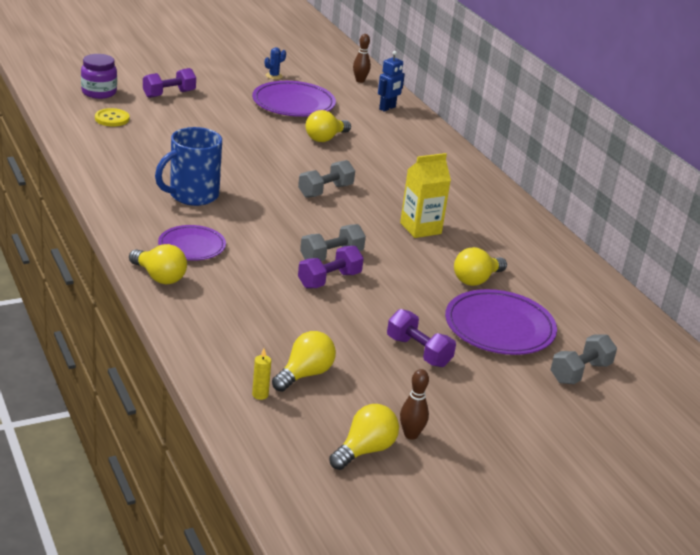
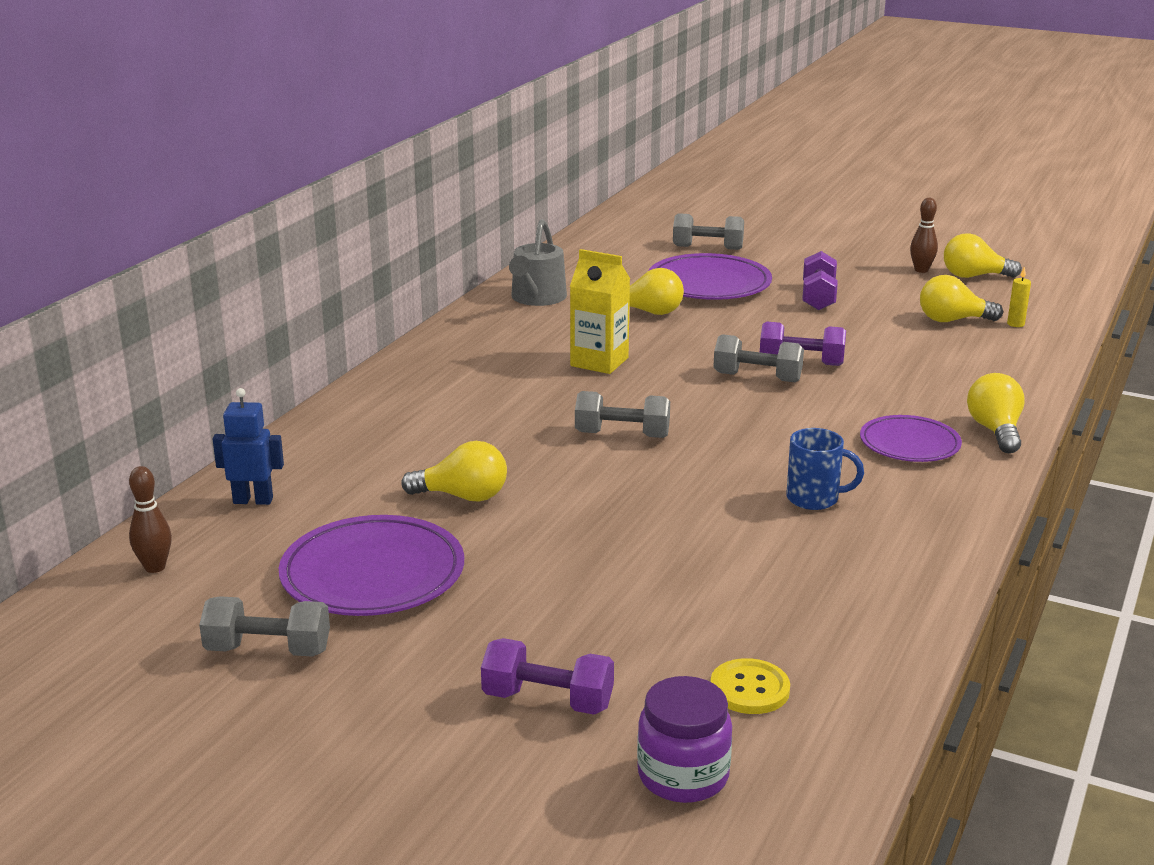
camera: 125 degrees left, 5 degrees down
blue mug [155,127,222,206] -> blue mug [786,428,864,510], size x0.62
blue cactus [265,47,286,80] -> grey dumbbell [199,596,330,657]
none -> grey watering can [509,219,567,306]

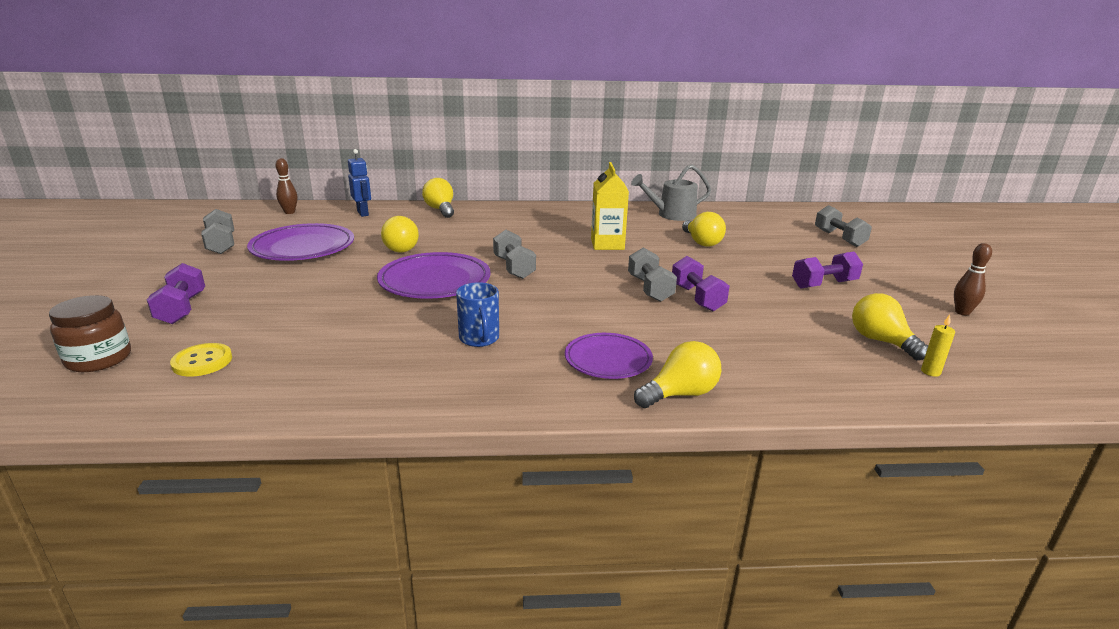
camera: 60 degrees right, 0 degrees up
purple jar [637,676,732,803] -> brown jar [49,295,131,372]
purple plate [649,253,772,300] -> purple plate moved to [377,252,491,299]
yellow light bulb [944,233,1022,278] -> yellow light bulb moved to [422,178,454,218]

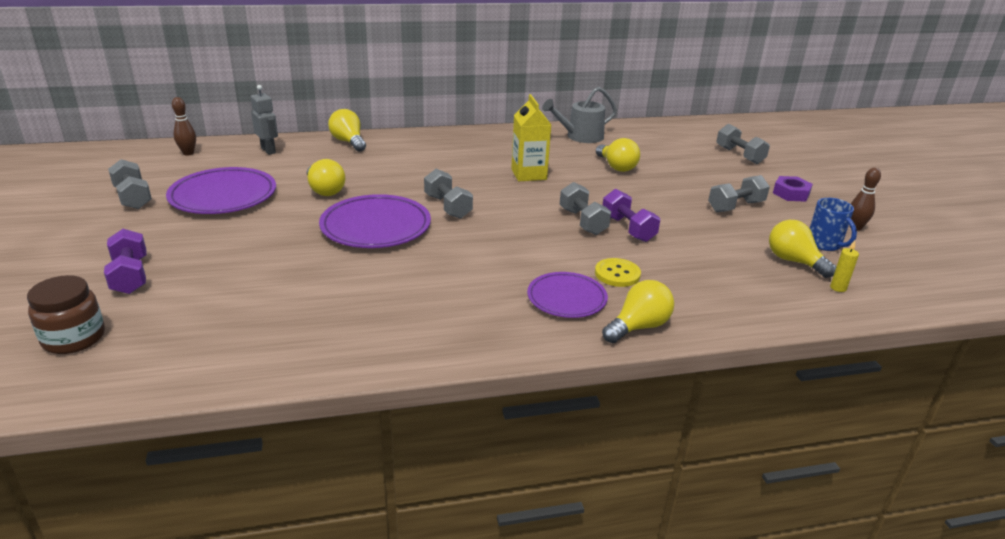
camera: 10 degrees left, 5 degrees up
yellow button [170,343,232,377] -> yellow button moved to [595,258,641,287]
blue robot [348,149,371,217] -> grey robot [251,85,278,155]
blue mug [456,282,499,347] -> blue mug moved to [809,198,857,251]
purple dumbbell [792,252,863,288] -> grey dumbbell [708,175,770,212]
none -> purple nut [773,176,813,202]

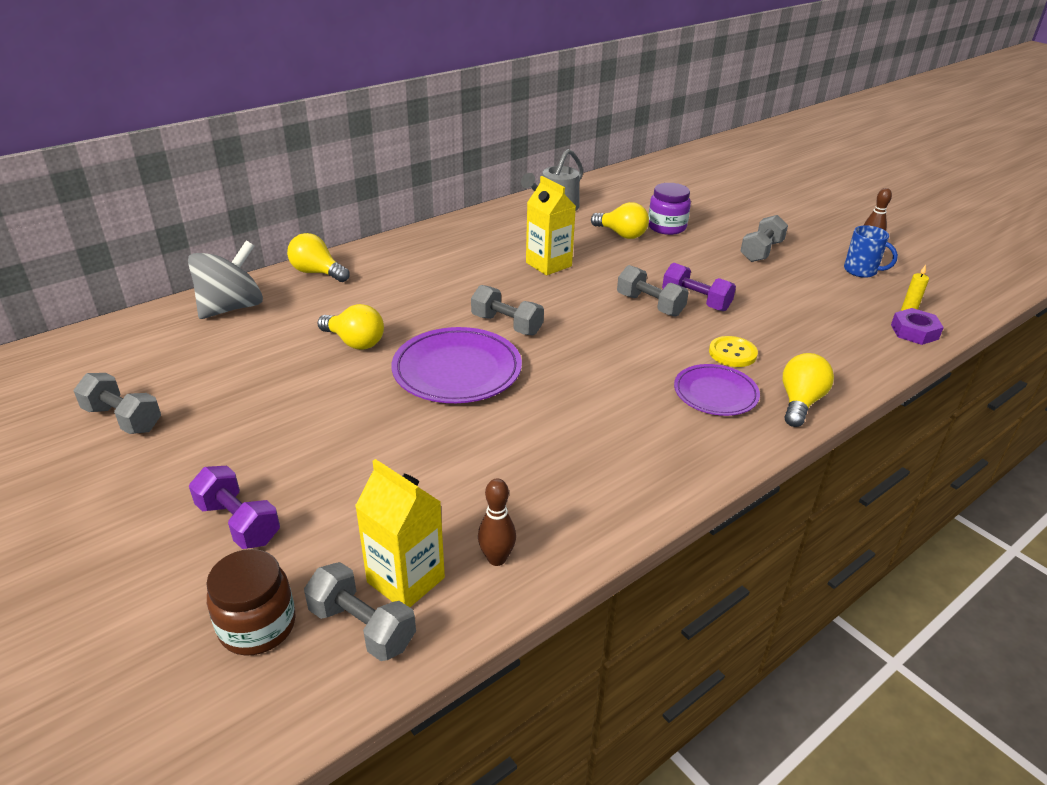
camera: 25 degrees left, 5 degrees up
purple plate [166,167,276,214] -> none
brown bowling pin [172,97,196,155] -> brown bowling pin moved to [478,478,516,566]
grey robot [251,85,278,155] -> grey spinning top [188,241,263,319]
grey dumbbell [716,124,770,164] -> grey dumbbell moved to [304,562,416,661]
yellow light bulb [769,220,836,278] -> none
purple nut [773,176,813,202] -> purple nut moved to [891,308,944,345]
none -> yellow carton [355,459,445,607]
none -> purple jar [648,183,691,235]

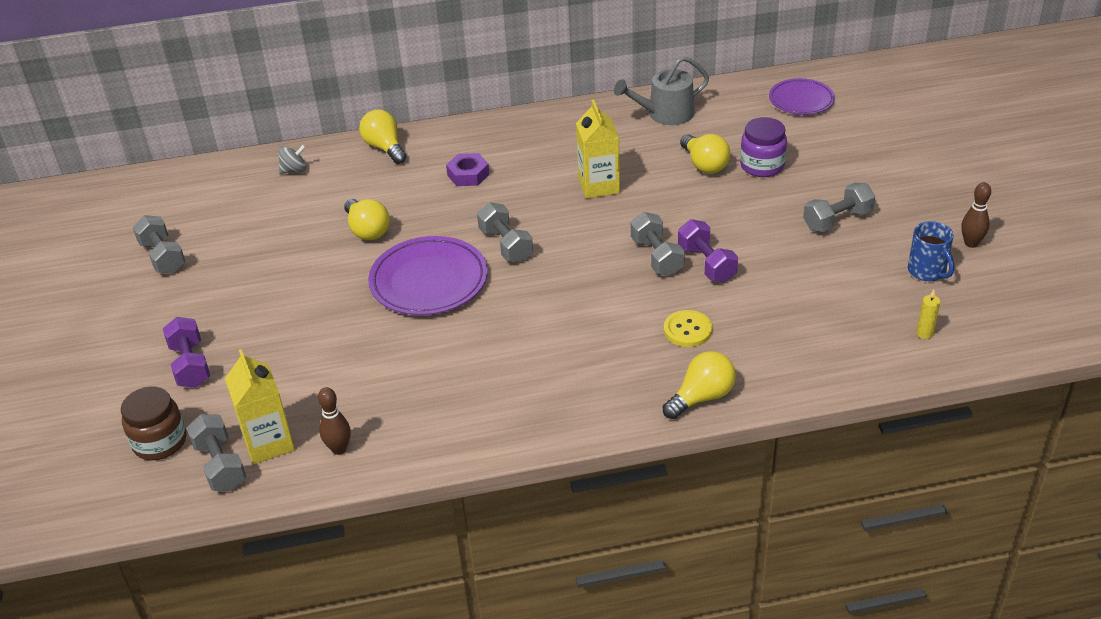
camera: 30 degrees right, 5 degrees up
grey spinning top [188,241,263,319] -> grey spinning top [278,145,306,174], size x0.47
purple plate [674,364,760,416] -> purple plate moved to [769,78,835,115]
purple nut [891,308,944,345] -> purple nut moved to [446,153,489,186]

